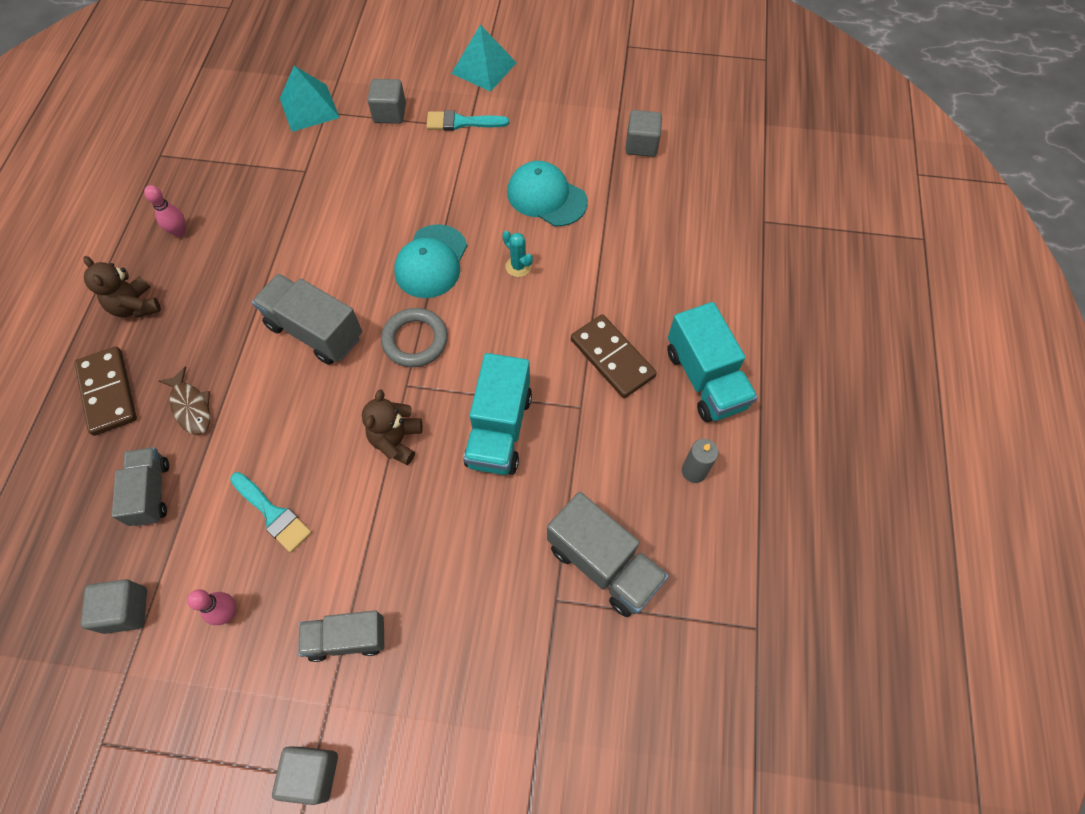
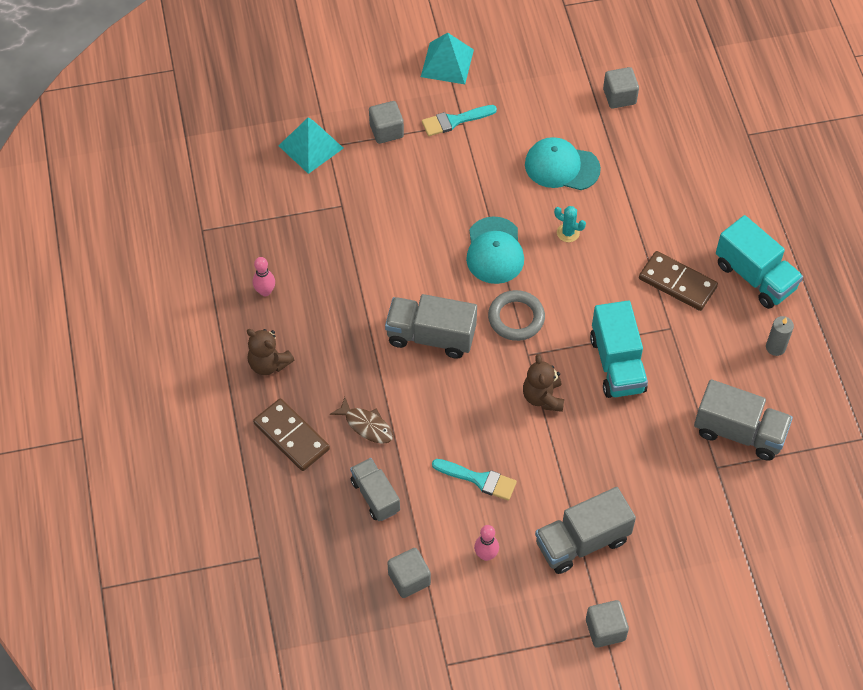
camera: 20 degrees left, 5 degrees down
grey truck [298,610,384,662] -> grey truck [535,487,636,574], size x1.51

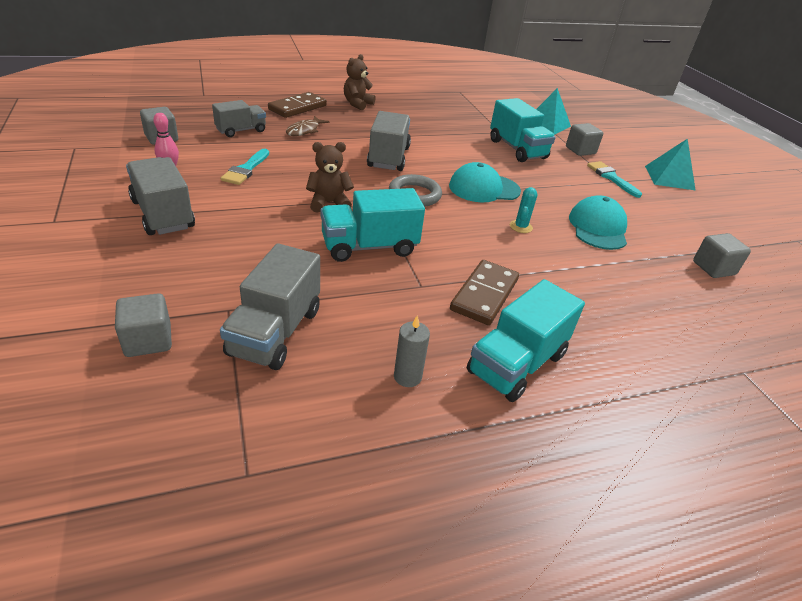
camera: 80 degrees right, 20 degrees down
pink bowling pin [253,257,275,296] -> none
grey cube [586,600,629,648] -> grey cube moved to [115,293,172,357]
none -> turquoise truck [490,98,556,162]

